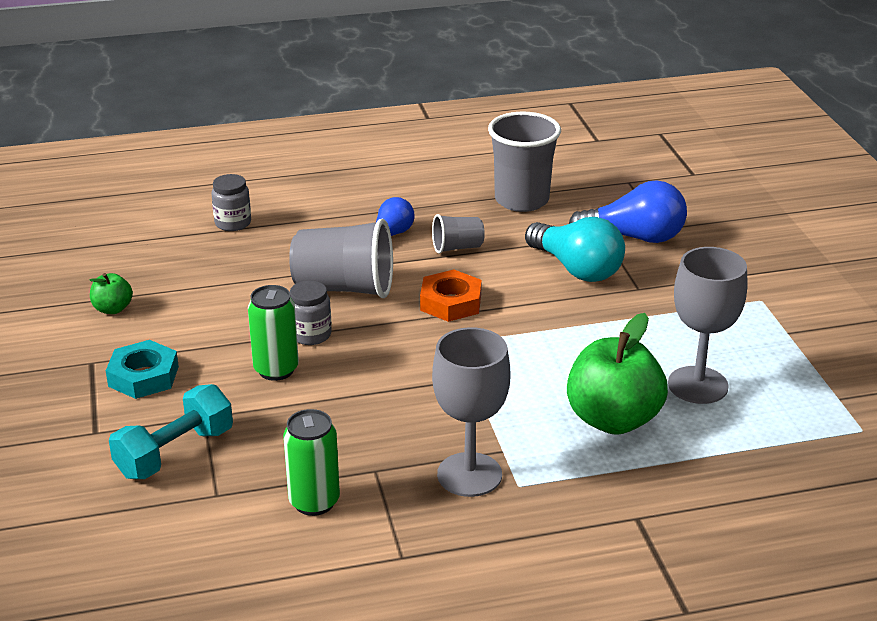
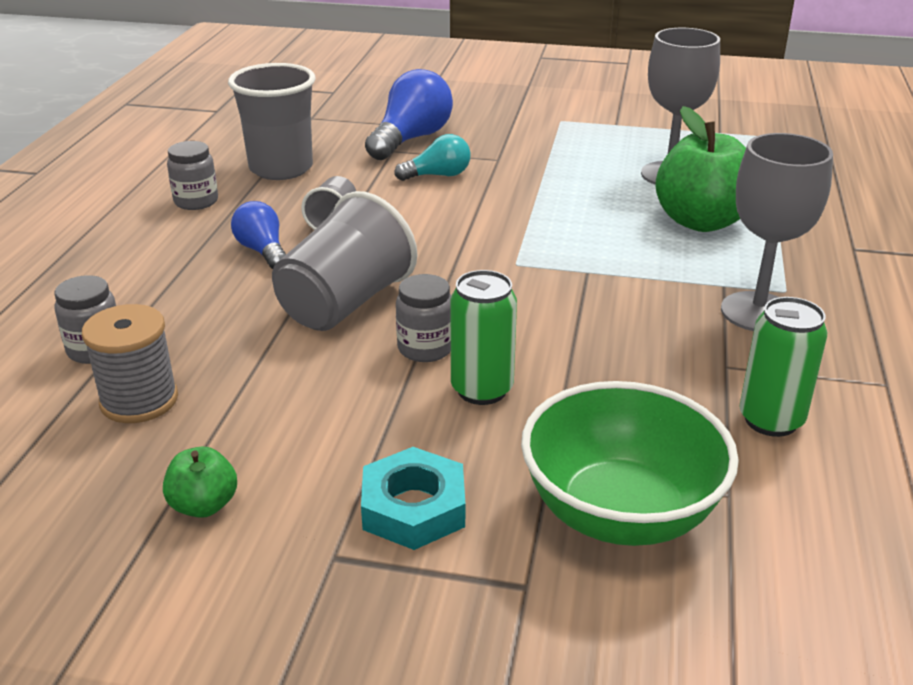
camera: 65 degrees left, 0 degrees up
turquoise dumbbell [109,384,233,479] -> green bowl [521,381,739,546]
orange nut [420,270,482,322] -> none
turquoise light bulb [525,217,625,282] -> turquoise light bulb [394,134,471,181], size x0.60
none -> grey spool [82,304,178,423]
none -> grey jar [167,141,218,210]

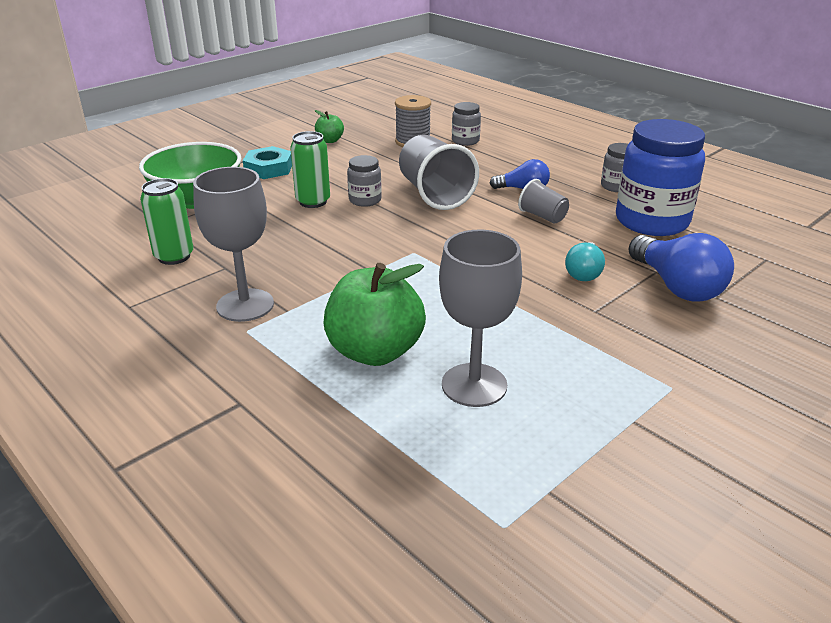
camera: 125 degrees right, 0 degrees up
grey cup [228,63,316,180] -> blue jar [616,119,705,236]

